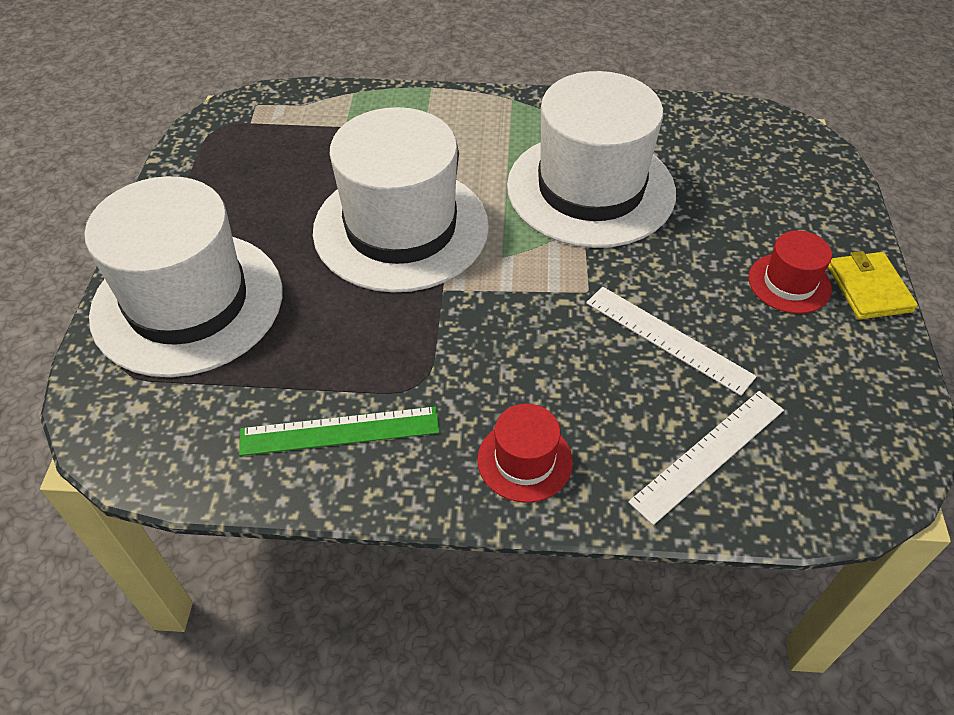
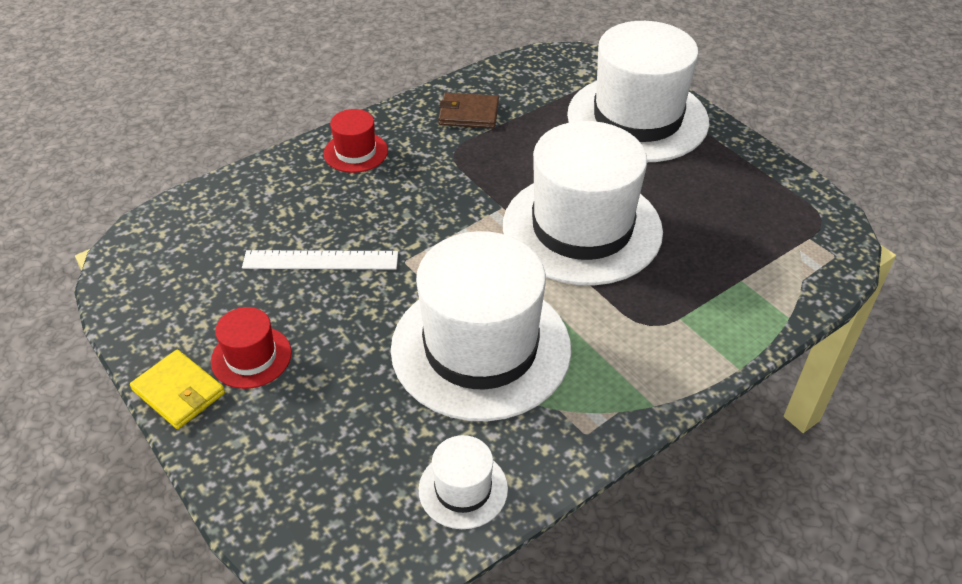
camera: 140 degrees right, 5 degrees down
green ruler [239,406,439,456] -> brown wallet [438,93,499,128]
white ruler [628,391,784,525] -> none
none -> white hat [419,435,508,529]

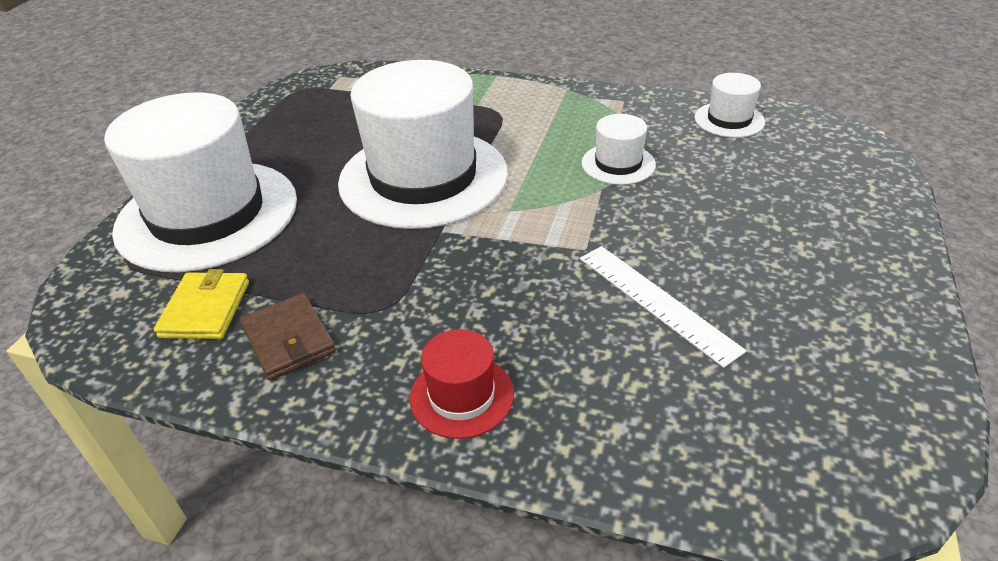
camera: 125 degrees left, 5 degrees down
yellow wallet [130,350,225,429] -> yellow wallet moved to [154,269,249,339]
red hat [211,307,292,389] -> none
white hat [391,231,571,421] -> white hat [581,114,656,185], size x0.44

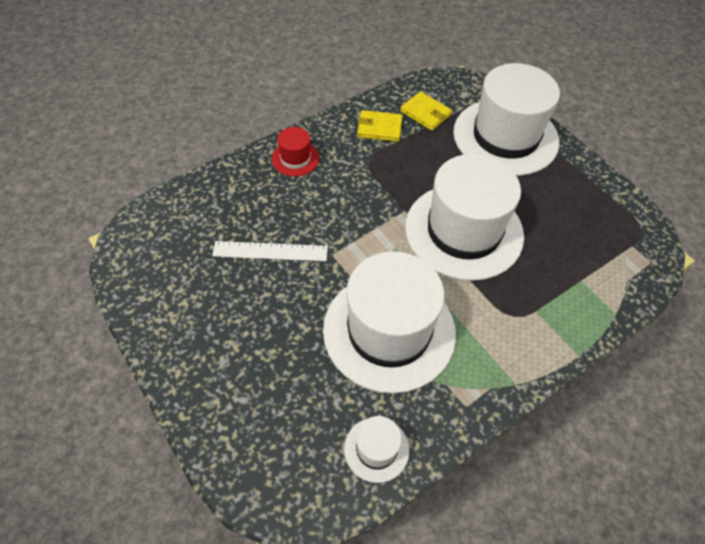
camera: 125 degrees right, 15 degrees up
brown wallet [240,293,336,381] -> yellow wallet [357,110,403,142]
white hat [581,114,656,185] -> white hat [323,251,456,393], size x2.28

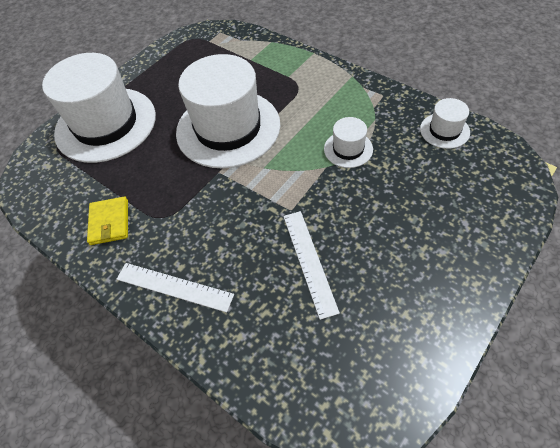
camera: 100 degrees left, 0 degrees up
red hat [271,127,319,176] -> white ruler [117,263,234,313]
white hat [323,251,456,393] -> white hat [324,117,373,168], size x0.44
yellow wallet [400,91,452,131] -> none

